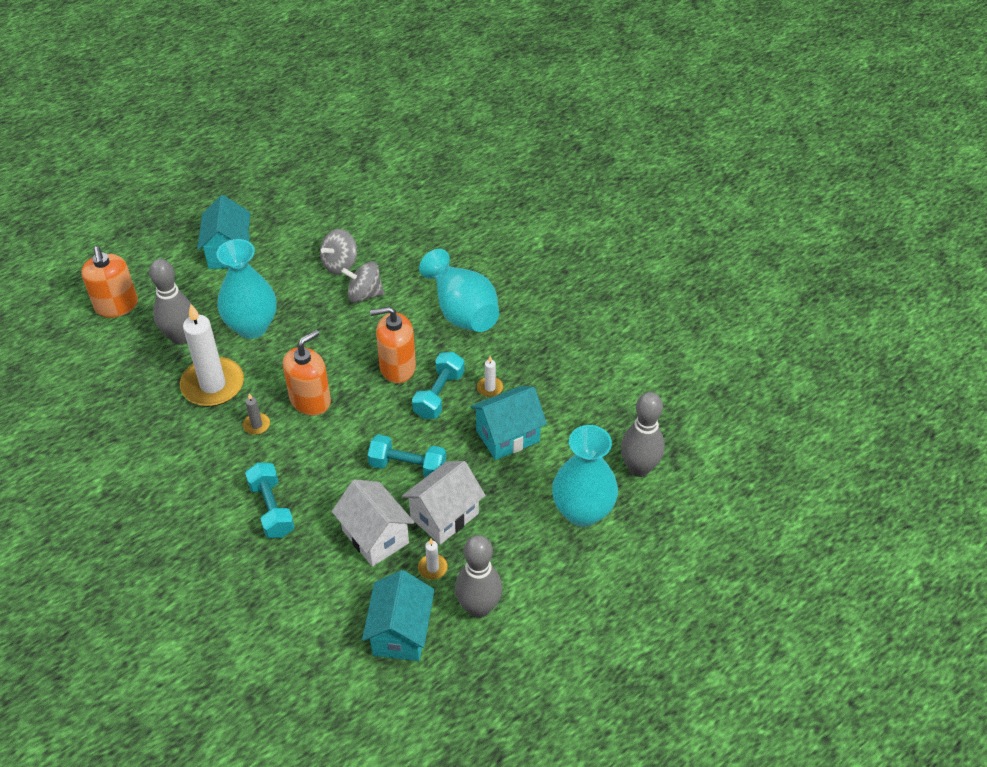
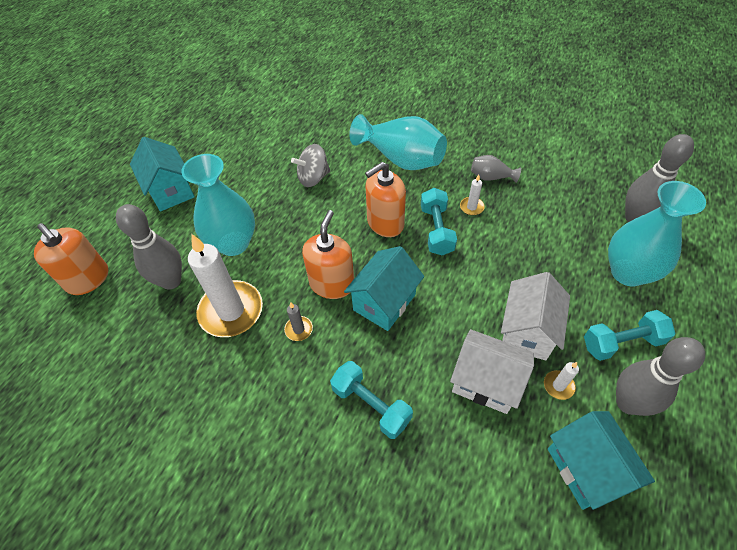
camera: 25 degrees left, 5 degrees up
grey spinning top [320,229,357,275] -> none
turquoise dumbbell [368,434,446,477] -> turquoise dumbbell moved to [584,310,675,361]
turquoise house [470,386,547,460] -> turquoise house moved to [344,246,424,331]
none -> grey vase [471,155,521,183]

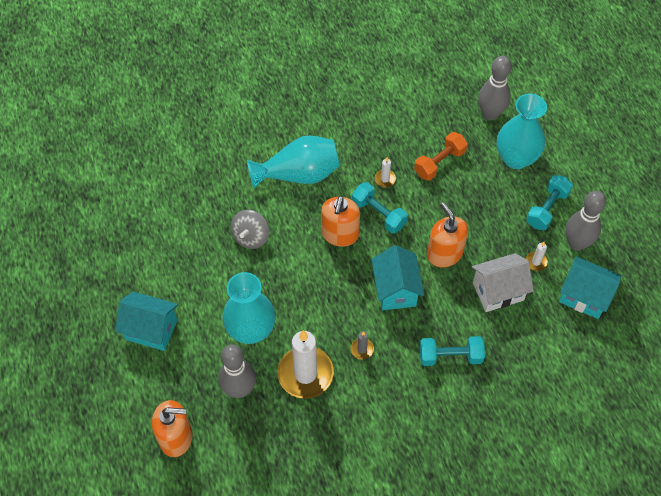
camera: 45 degrees left, 5 degrees up
orange soap dispenser [302,210,354,299] -> orange soap dispenser moved to [427,202,468,268]
grey vase [471,155,521,183] -> none
white house [501,272,570,360] -> none
none -> orange dumbbell [414,132,468,181]

